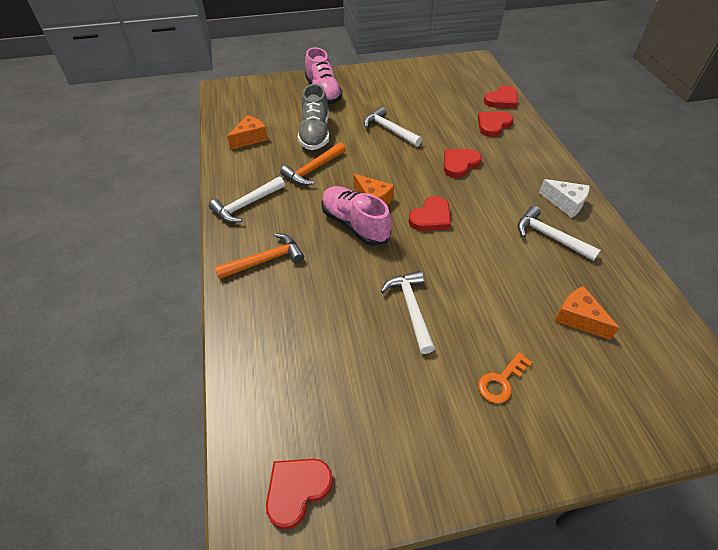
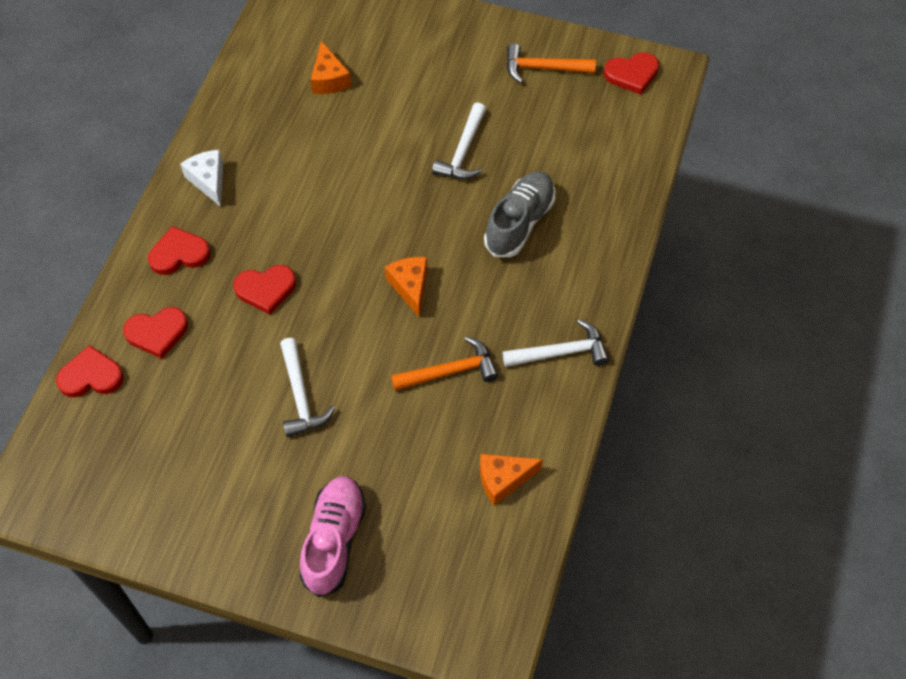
camera: 150 degrees left, 10 degrees up
orange hammer [215,233,304,279] -> orange hammer moved to [507,43,596,83]
grey shoe [298,84,329,150] -> grey shoe moved to [484,171,555,257]
pink shoe [321,186,392,246] -> none
red heart [409,196,451,231] -> red heart moved to [148,226,210,275]
orange key [478,352,533,403] -> none
white hammer [517,206,601,261] -> none

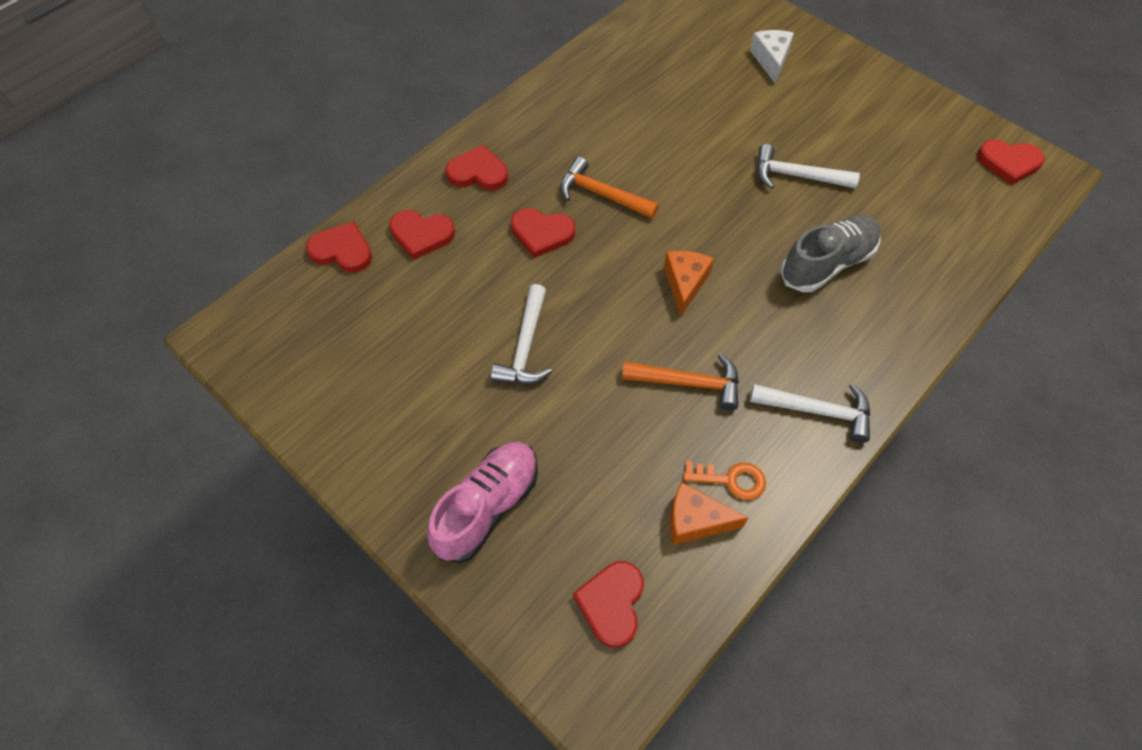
camera: 25 degrees right, 0 degrees up
white cheese [180,150,223,207] -> white cheese moved to [750,30,794,83]
orange cheese [311,41,351,94] -> none
white hammer [432,102,486,179] -> white hammer turned 60 degrees clockwise [757,144,860,189]
orange hammer [507,43,596,83] -> orange hammer moved to [560,157,659,219]
none -> red heart [573,561,644,648]
none -> orange key [683,461,766,500]

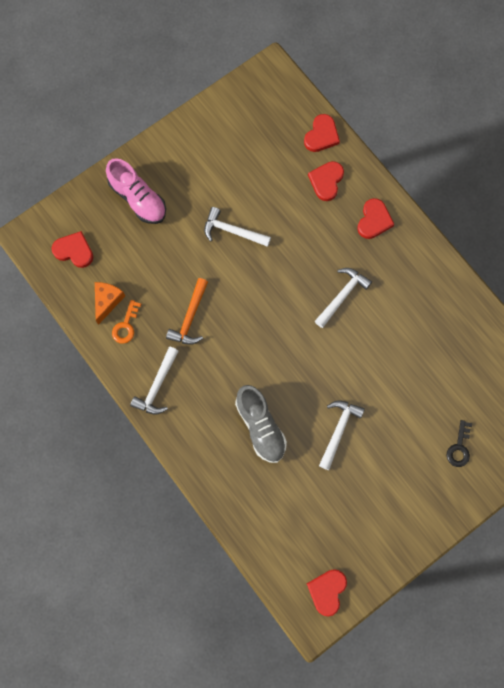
camera: 100 degrees right, 15 degrees up
red heart [511,208,575,258] -> none
orange hammer [560,157,659,219] -> white hammer [315,268,372,328]
orange cheese [664,251,714,317] -> none
white cheese [750,30,794,83] -> black key [446,420,472,467]

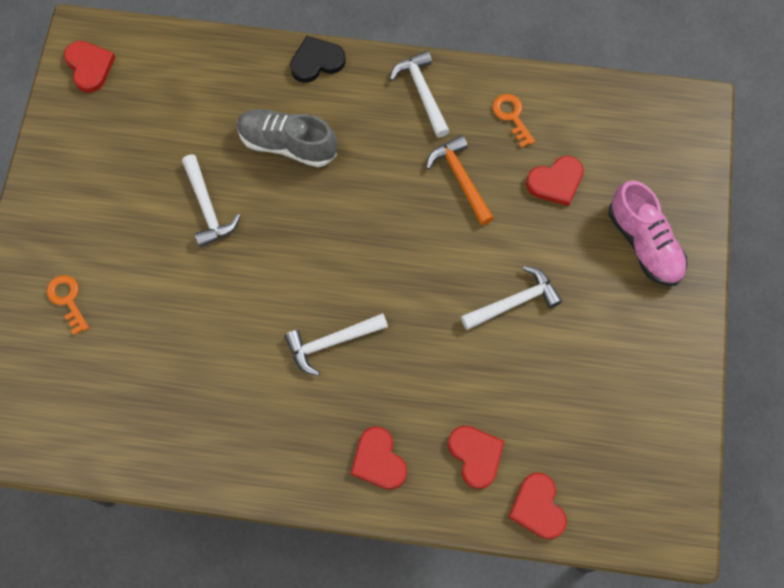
camera: 135 degrees right, 5 degrees down
red heart [52,231,93,268] -> red heart moved to [526,156,584,206]
orange cheese [95,282,125,325] -> none
pink shoe [106,158,166,224] -> pink shoe turned 120 degrees counterclockwise [609,181,687,286]
white hammer [315,268,372,328] -> white hammer turned 75 degrees clockwise [284,313,388,376]
black key [446,420,472,467] -> orange key [47,275,89,335]
none -> black heart [290,36,346,83]

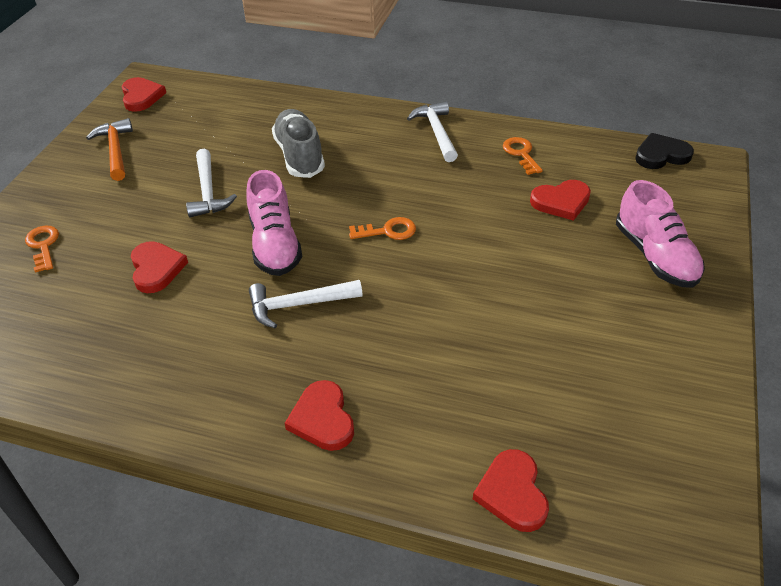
camera: 10 degrees right, 25 degrees down
grey shoe [237,109,337,167] -> grey shoe turned 45 degrees clockwise [272,109,325,178]
black heart [290,36,346,83] -> black heart moved to [635,133,694,169]
orange hammer [426,135,494,225] -> orange hammer moved to [86,118,133,181]
red heart [448,426,504,489] -> red heart moved to [131,241,188,293]
white hammer [461,266,562,330] -> none
none -> pink shoe [246,170,302,276]
none -> orange key [349,217,416,240]

